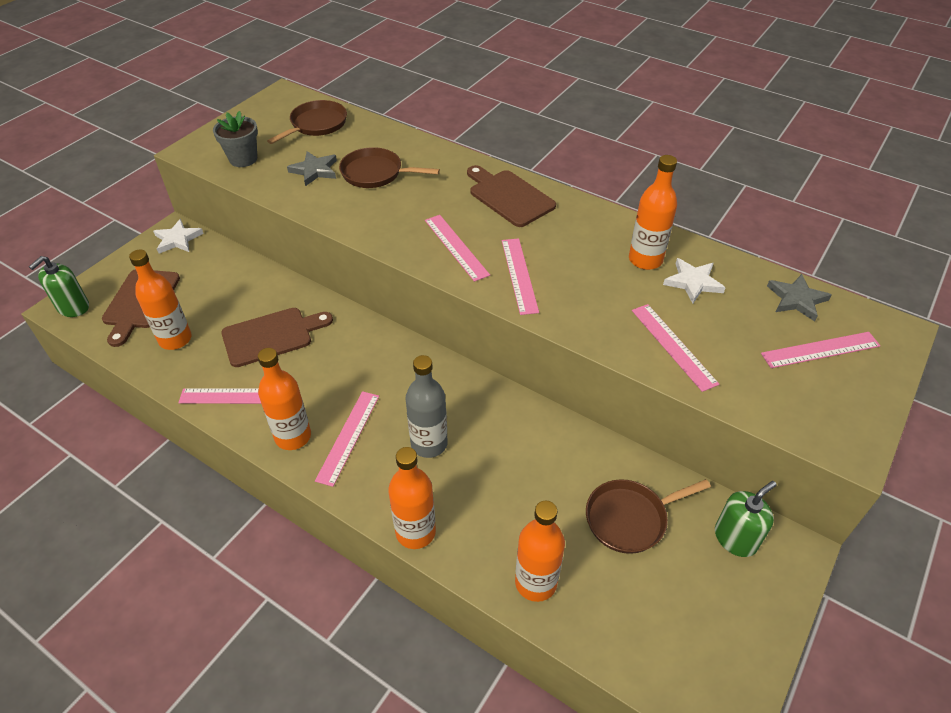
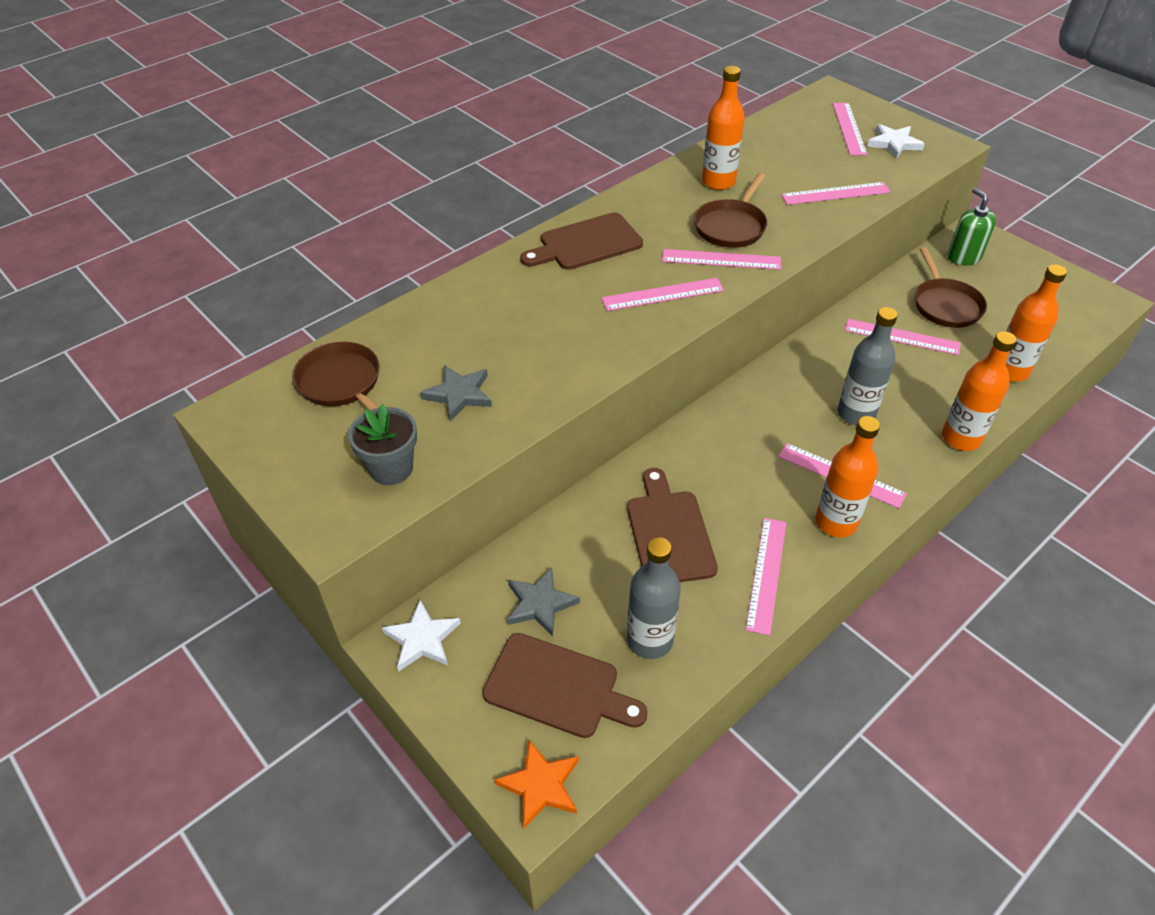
camera: 75 degrees left, 0 degrees up
green soap dispenser [29,256,89,317] -> orange star [495,739,579,829]
orange bottle [129,249,192,350] -> grey bottle [627,537,681,659]
brown pan [339,147,440,188] -> brown pan moved to [694,173,768,248]
white star [663,258,726,303] -> white star moved to [867,124,925,159]
grey star [767,274,832,321] -> grey star moved to [507,567,580,637]
none -> pink ruler [845,319,961,355]

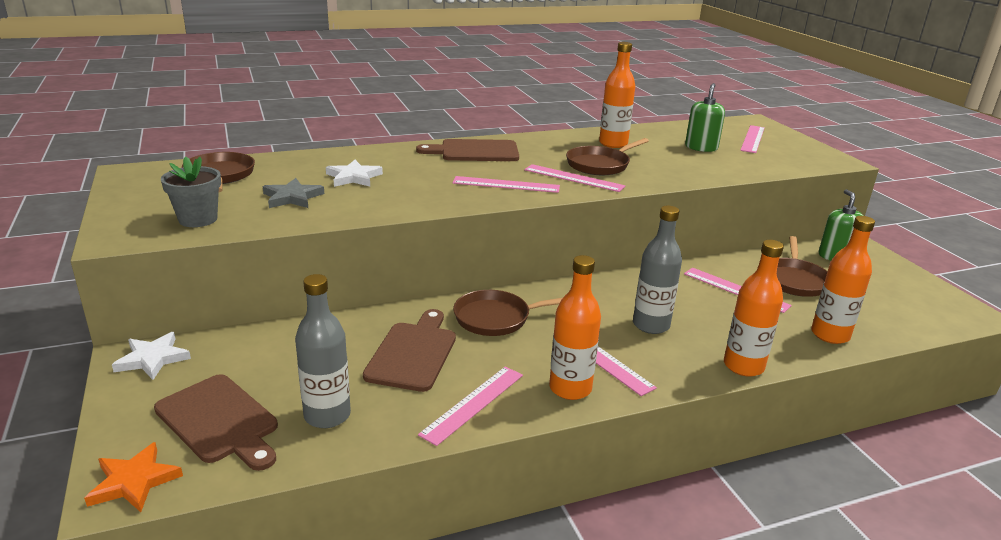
camera: 20 degrees right, 20 degrees down
grey star [507,567,580,637] -> none
pink ruler [781,182,891,205] -> none
white star [867,124,925,159] -> white star moved to [326,160,383,187]
none -> brown pan [453,290,562,336]
none -> green soap dispenser [685,83,725,152]

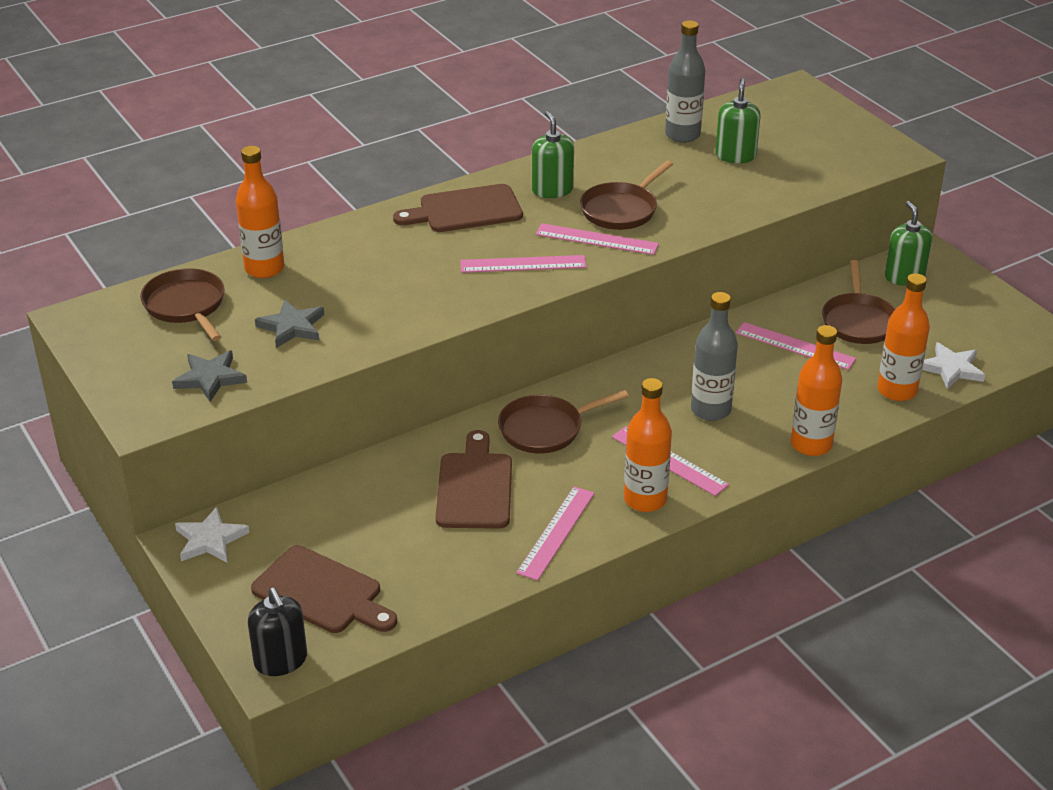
camera: 10 degrees left, 10 degrees up
orange star [84,442,183,512] -> black soap dispenser [248,588,307,676]
grey flower pot [161,157,221,227] -> grey star [172,351,247,402]
grey bottle [295,274,351,428] -> grey bottle moved to [665,20,705,143]
white star [326,160,383,187] -> white star moved to [922,342,985,389]
orange bottle [599,42,635,148] -> orange bottle moved to [236,146,284,278]
pink ruler [740,125,765,153] -> none
none -> green soap dispenser [532,111,574,198]

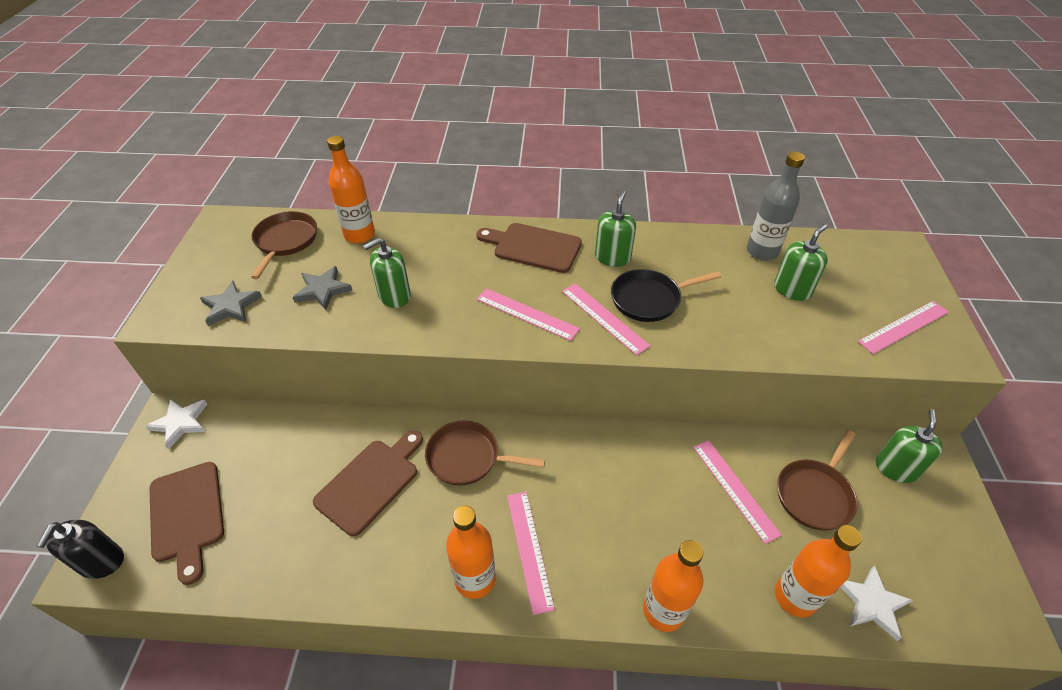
camera: 35 degrees right, 10 degrees up
pink ruler [516,486,595,581] -> pink ruler moved to [858,301,949,354]
brown pan [580,160,673,230] -> black pan [611,269,722,322]
grey bottle [691,292,738,421] -> none
none -> green soap dispenser [363,238,411,308]

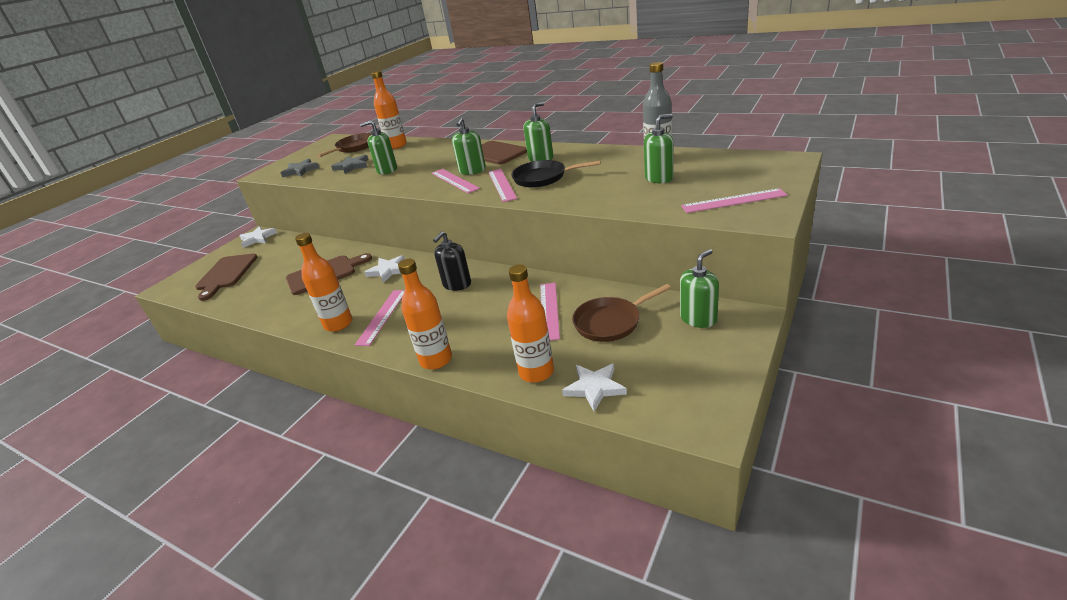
camera: 30 degrees right, 15 degrees down
black soap dispenser [37,520,124,579] -> black soap dispenser moved to [433,231,471,291]
brown pan [425,421,545,485] -> white star [364,255,405,283]
none -> green soap dispenser [452,117,486,175]

